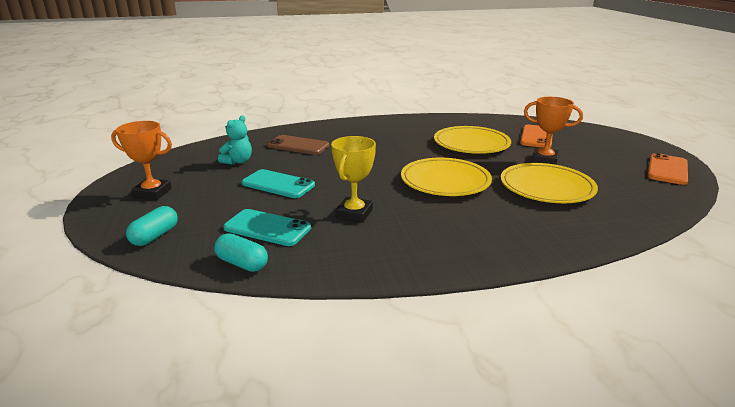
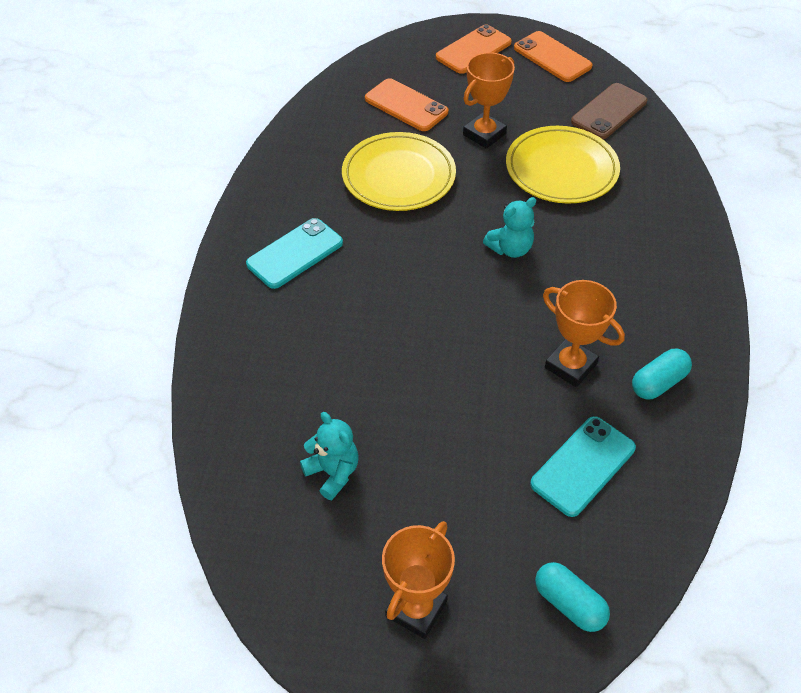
camera: 70 degrees left, 25 degrees up
turquoise capsule [214,233,268,272] -> turquoise capsule moved to [632,349,692,399]
turquoise phone [242,169,315,198] -> turquoise phone moved to [246,218,343,289]
brown phone [267,135,330,155] -> brown phone moved to [571,83,647,139]
yellow trophy [331,136,376,223] -> orange trophy [543,280,625,387]
yellow plate [401,158,492,196] -> turquoise teddy bear [483,197,536,258]
none -> orange phone [436,24,512,74]

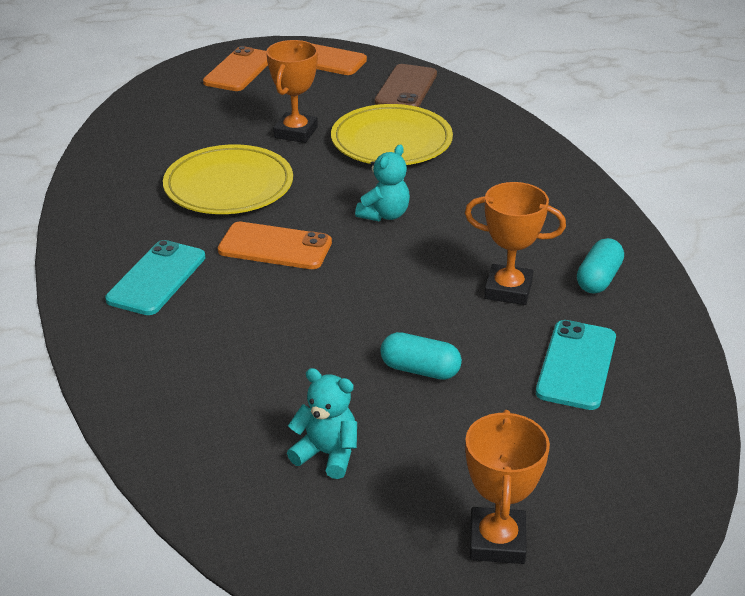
camera: 25 degrees left, 15 degrees down
orange phone [365,78,448,131] -> orange phone moved to [218,222,332,269]
turquoise capsule [535,562,610,632] -> turquoise capsule moved to [380,332,462,380]

